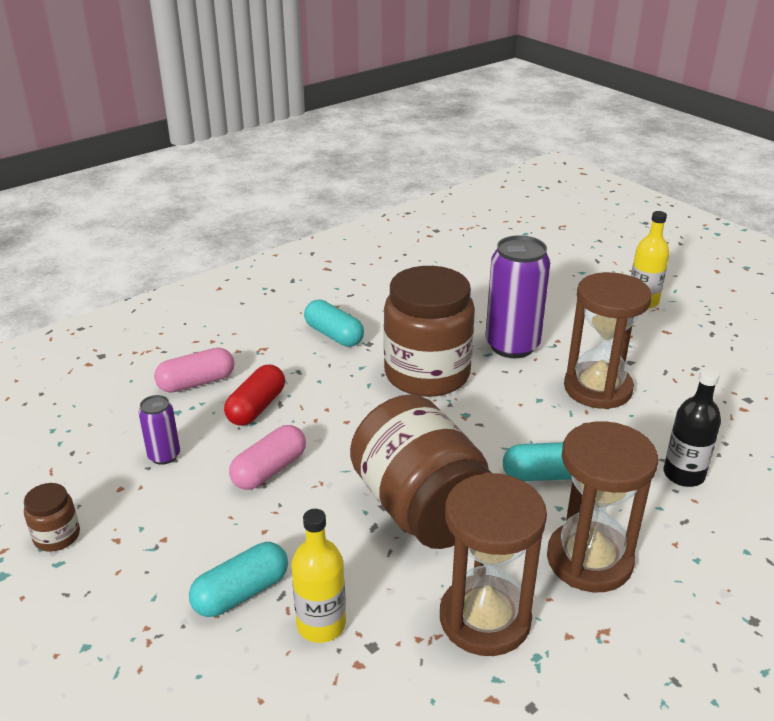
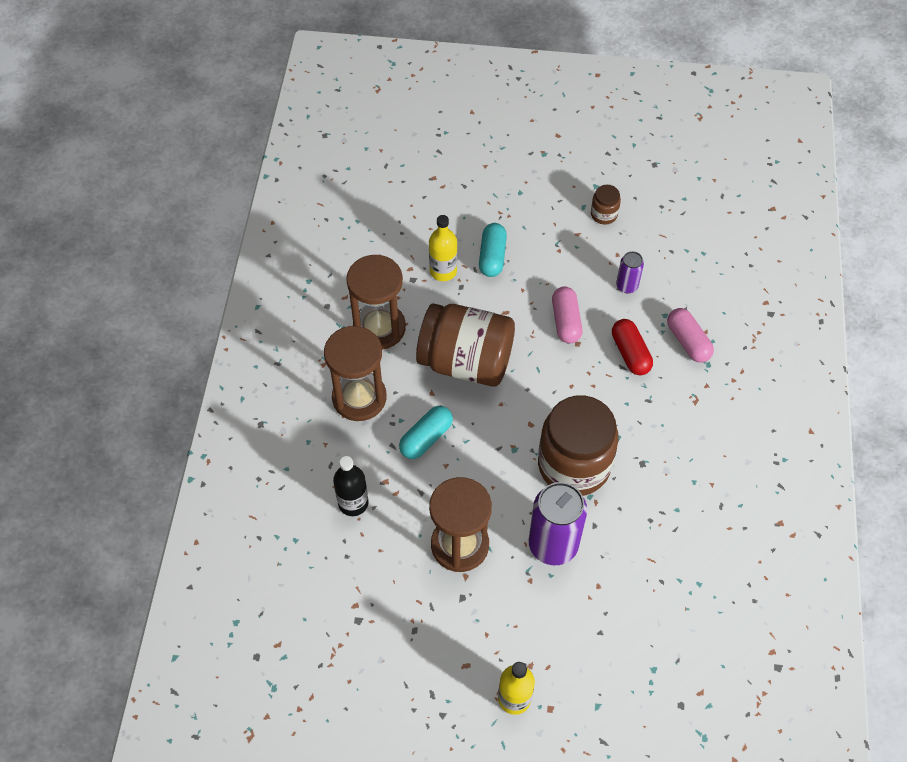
camera: 135 degrees right, 25 degrees up
pink capsule [154,348,235,393] -> pink capsule turned 45 degrees counterclockwise [667,308,714,363]
turquoise capsule [304,300,364,347] -> none

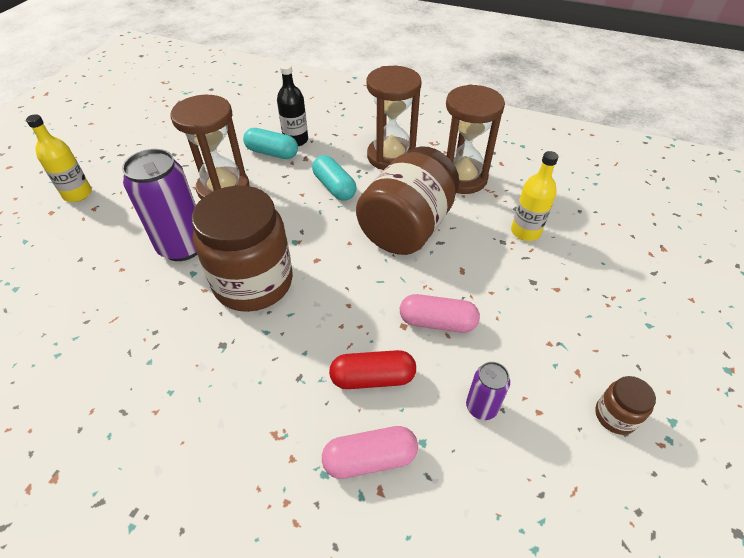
camera: 105 degrees right, 10 degrees down
turquoise capsule [479,223,507,277] -> turquoise capsule moved to [243,128,298,159]

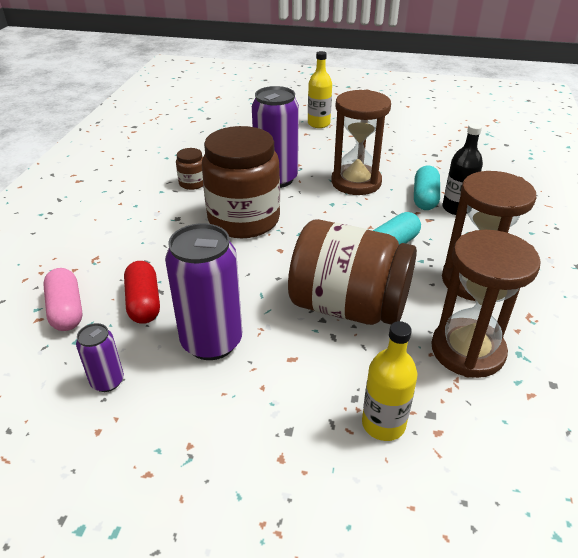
camera: 80 degrees right, 10 degrees down
pink capsule [400,294,480,333] -> purple can [165,223,242,360]
brown jar [595,376,656,435] -> brown jar moved to [176,148,203,190]

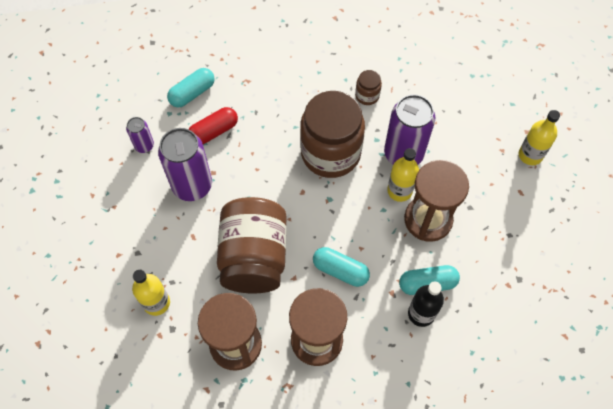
camera: 70 degrees right, 25 degrees up
pink capsule [43,268,82,331] -> turquoise capsule [167,68,215,108]
none -> yellow bottle [387,148,419,202]

